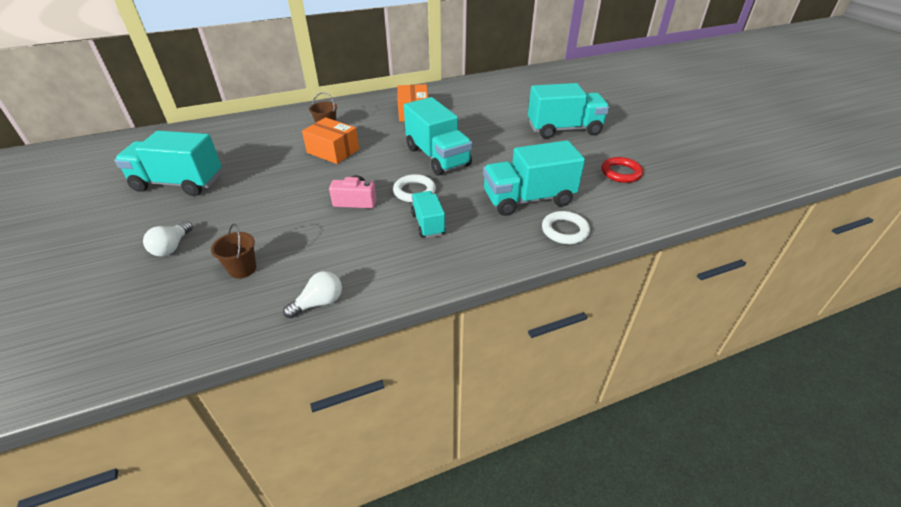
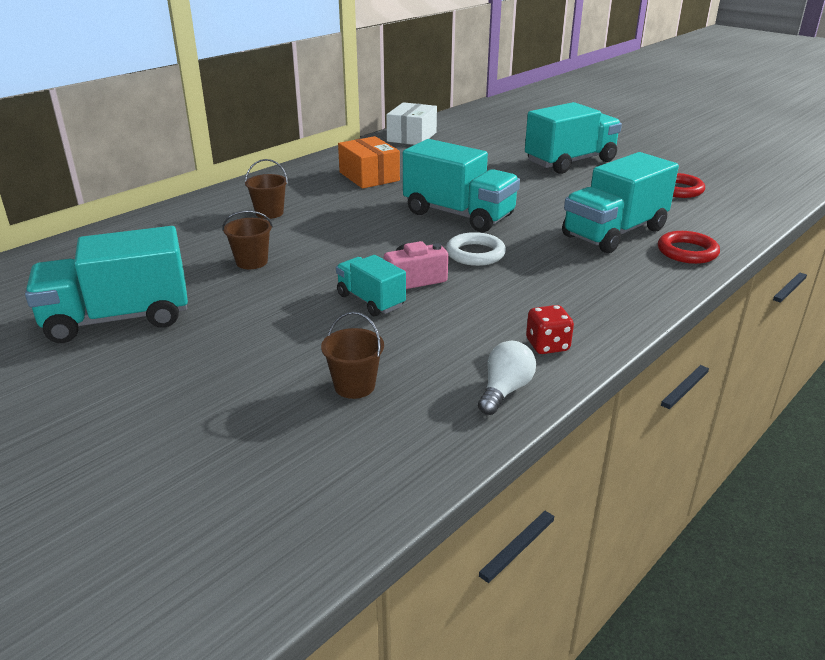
camera: 25 degrees left, 10 degrees down
white light bulb [143,221,193,256] -> none
orange box [302,117,359,164] -> none
turquoise truck [411,191,446,238] -> turquoise truck moved to [336,255,406,316]
white ring [542,211,590,244] -> red ring [658,231,720,264]
none -> brown bucket [222,211,273,269]
none -> white box [386,102,437,145]
none -> red dice [526,305,574,354]

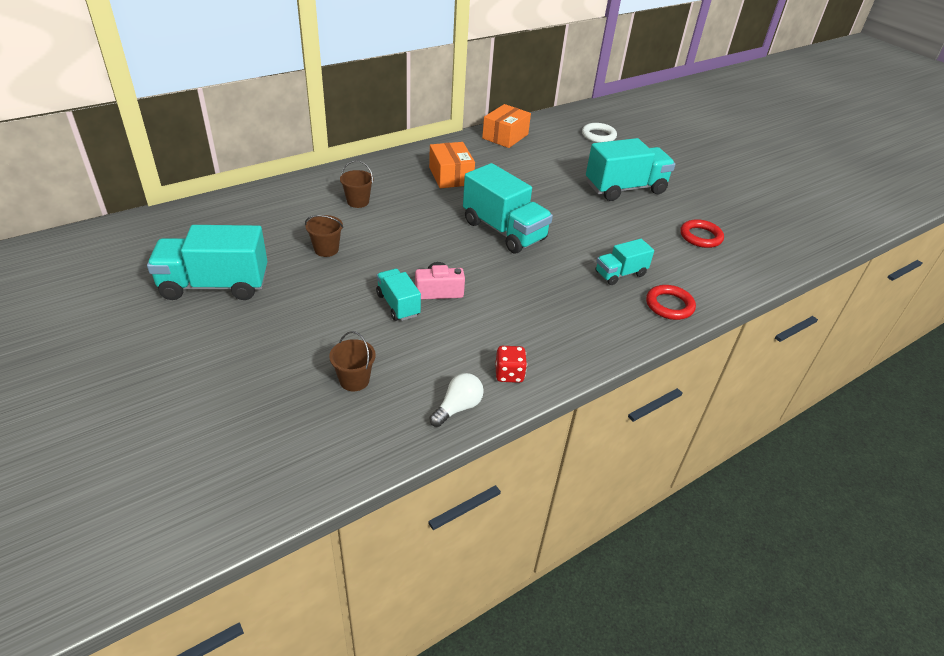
camera: 10 degrees right, 10 degrees up
white box [386,102,437,145] -> orange box [482,104,531,148]
white ring [446,232,506,266] -> white ring moved to [582,123,617,143]
turquoise truck [562,152,679,253] -> turquoise truck [596,239,654,285], size x0.56

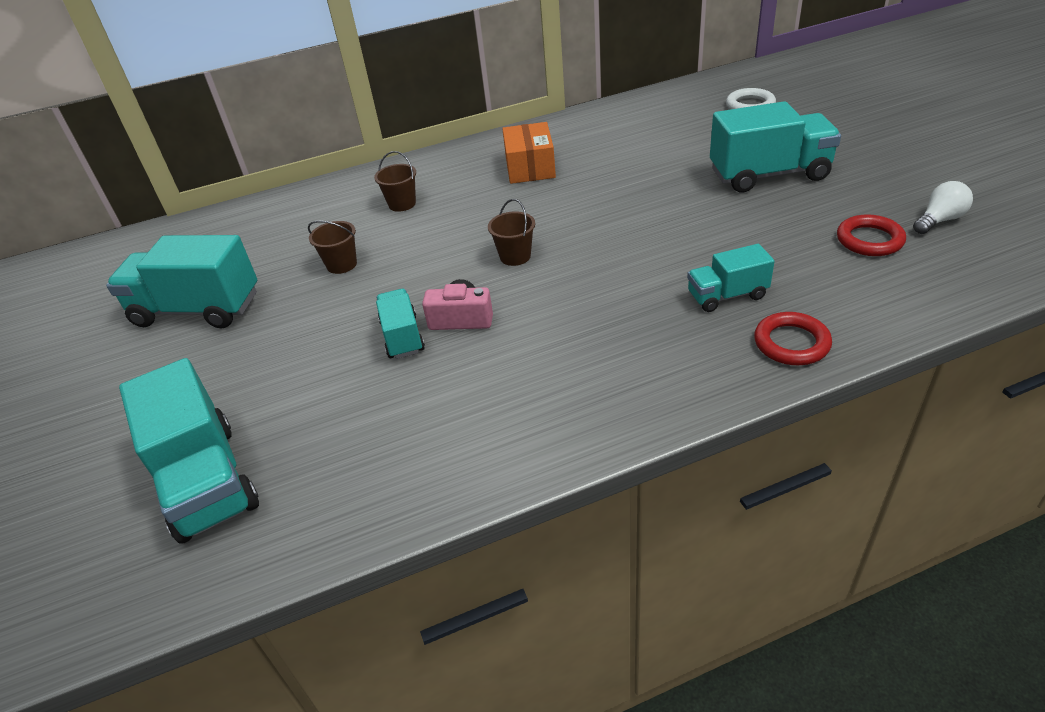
camera: 20 degrees right, 0 degrees up
brown bucket [329,331,376,391] -> brown bucket moved to [488,199,535,266]
white light bulb [429,373,484,427] -> white light bulb moved to [913,181,973,234]
turquoise truck [463,163,553,253] -> turquoise truck moved to [119,358,259,544]
orange box [482,104,531,148] -> none
red dice [495,346,527,383] -> none

